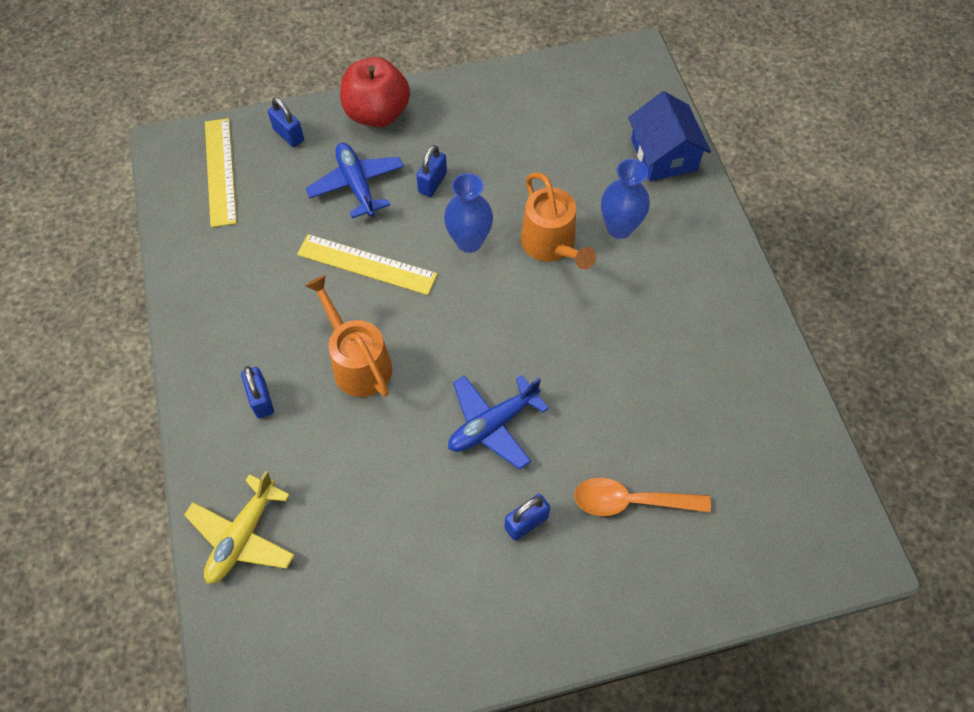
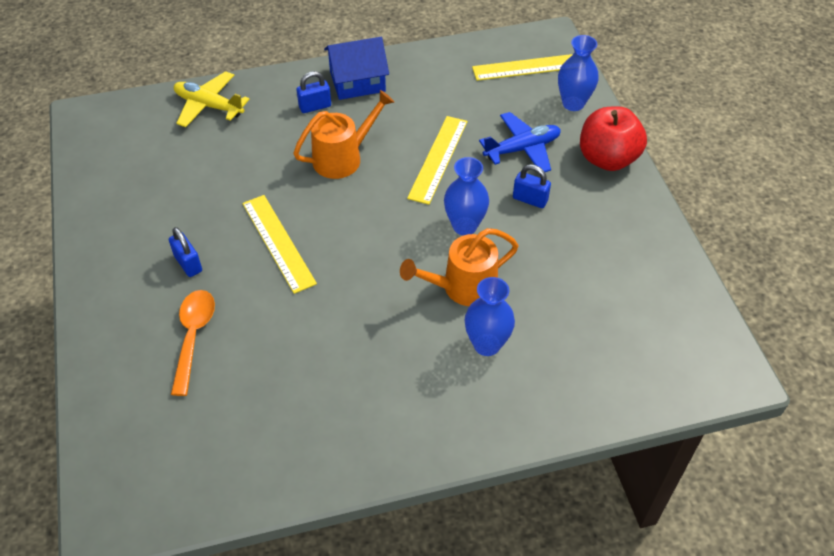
camera: 90 degrees right, 10 degrees down
blue padlock [268,97,304,147] -> blue vase [558,35,599,111]
blue plane [448,375,549,470] -> yellow ruler [242,195,317,294]
blue house [628,91,711,181] -> blue house moved to [324,37,389,100]

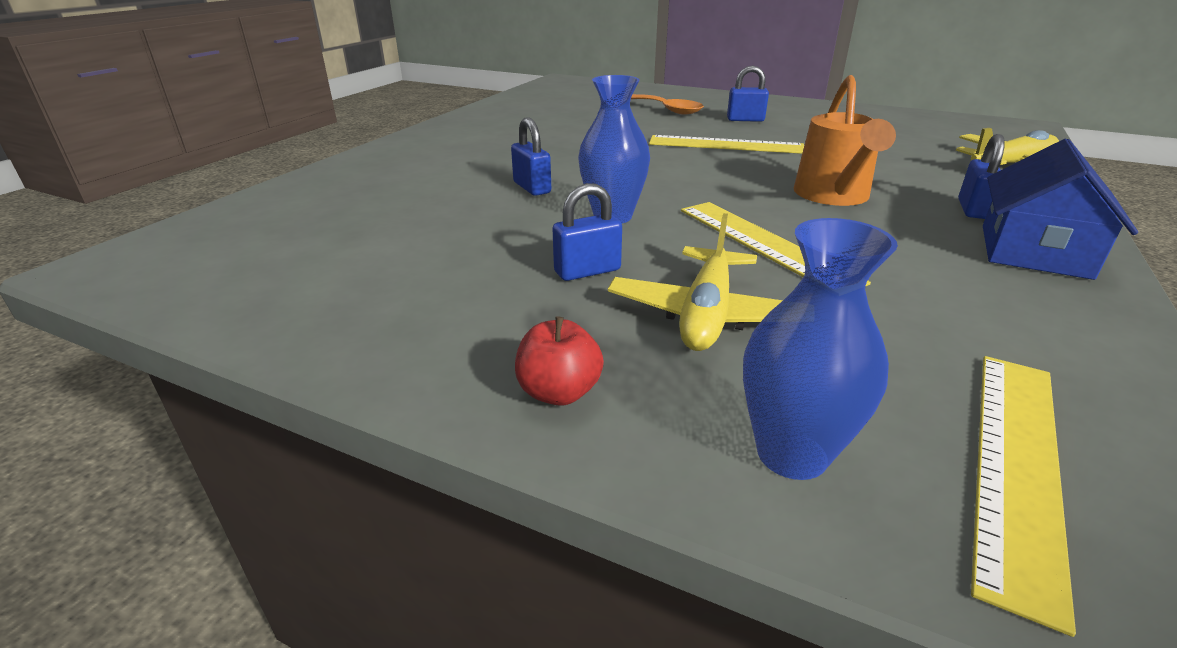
camera: 130 degrees right, 20 degrees down
orange watering can [400,228,519,306] -> blue padlock [511,117,551,196]
blue vase [465,277,515,356] -> none
blue plane [479,112,561,172] -> yellow plane [608,213,783,351]
red apple [580,106,647,171] -> red apple [515,316,604,406], size x0.50

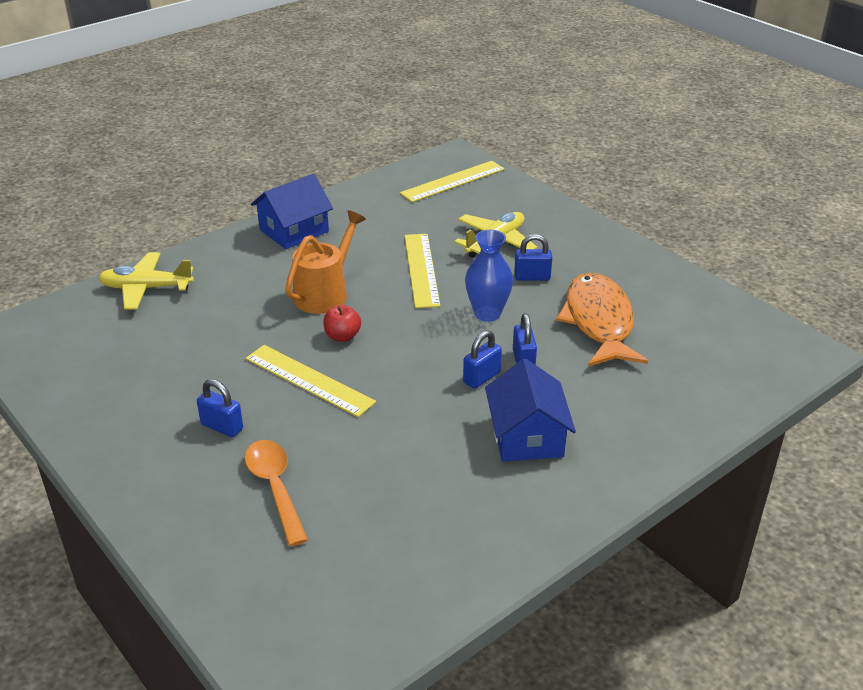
camera: 155 degrees left, 5 degrees up
red apple [515,316,604,406] -> red apple moved to [323,305,361,342]
blue vase [743,218,898,480] -> none
blue padlock [958,134,1005,219] -> blue padlock moved to [463,330,502,389]
none -> blue house [485,359,576,462]
none -> orange fish [556,273,648,367]

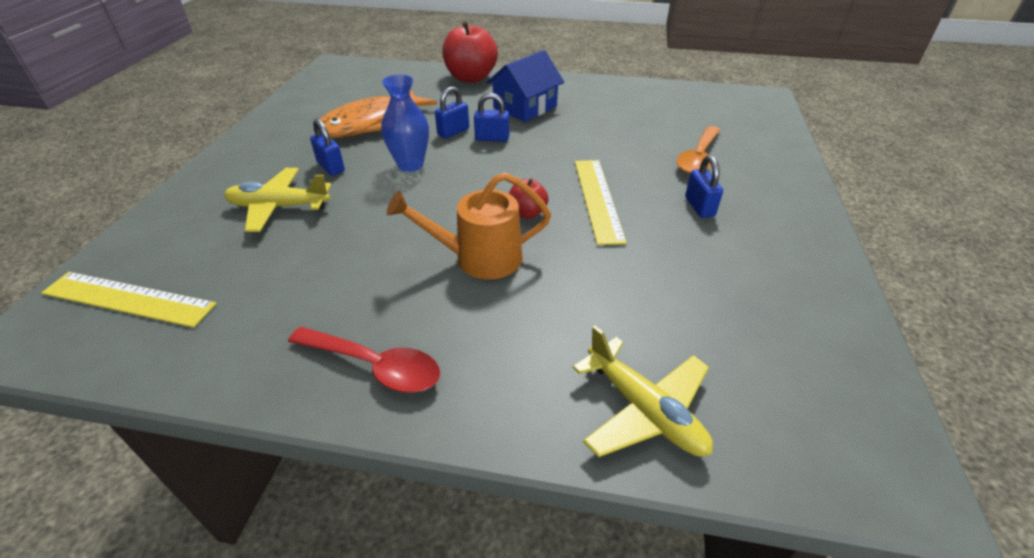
camera: 130 degrees left, 5 degrees up
blue house [251,174,333,249] -> red spoon [288,327,440,393]
yellow ruler [405,234,440,308] -> none
none -> red apple [442,21,498,83]

